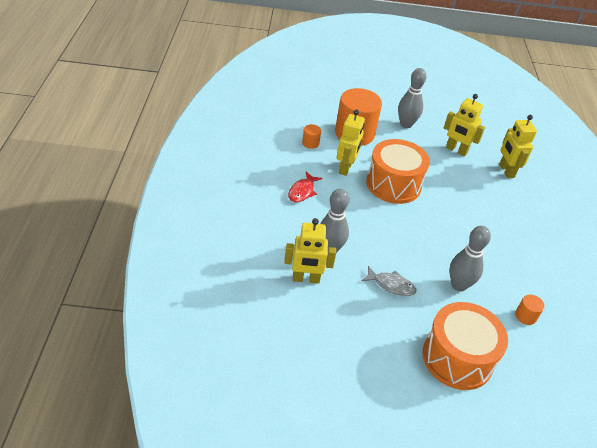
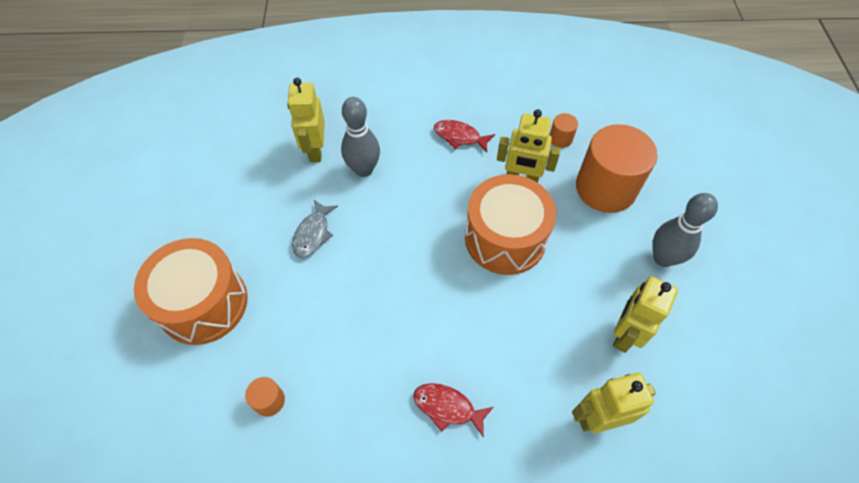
camera: 90 degrees right, 15 degrees up
grey bowling pin [449,226,491,291] -> none
none -> red fish [413,383,493,438]

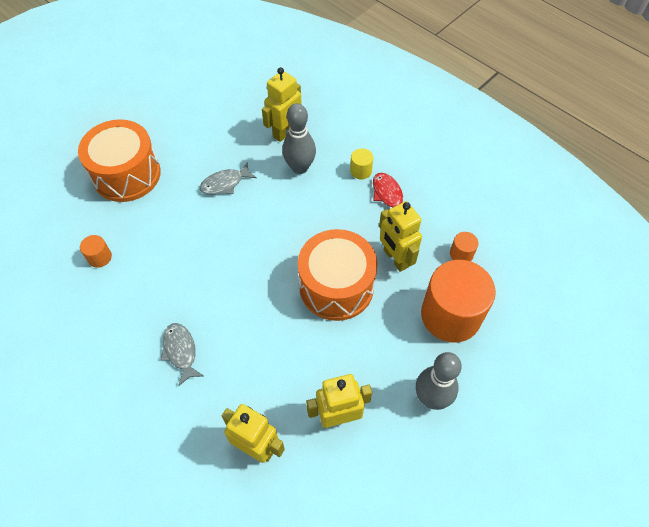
camera: 45 degrees right, 0 degrees up
red fish [413,383,493,438] -> grey fish [160,323,204,387]
none -> yellow cylinder [350,148,373,179]

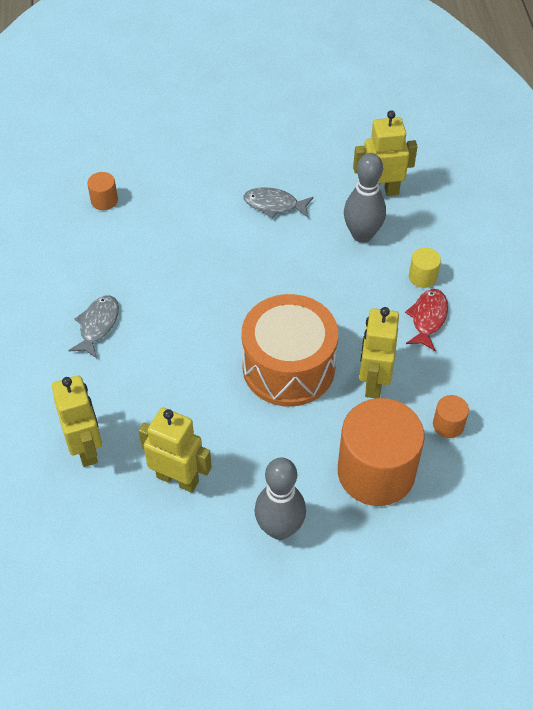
camera: 40 degrees right, 5 degrees down
orange drum [78,119,161,202] -> none

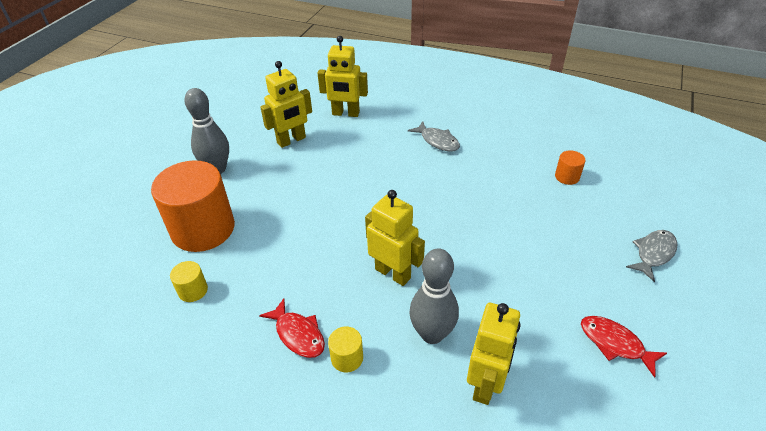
camera: 120 degrees right, 10 degrees down
orange drum [241,294,338,407] -> none
grey fish [243,187,314,219] -> grey fish moved to [626,230,678,282]
yellow robot [359,307,399,398] -> yellow robot moved to [365,190,425,286]
orange cylinder [433,395,469,438] -> yellow cylinder [170,261,208,302]
none -> red fish [581,316,667,378]

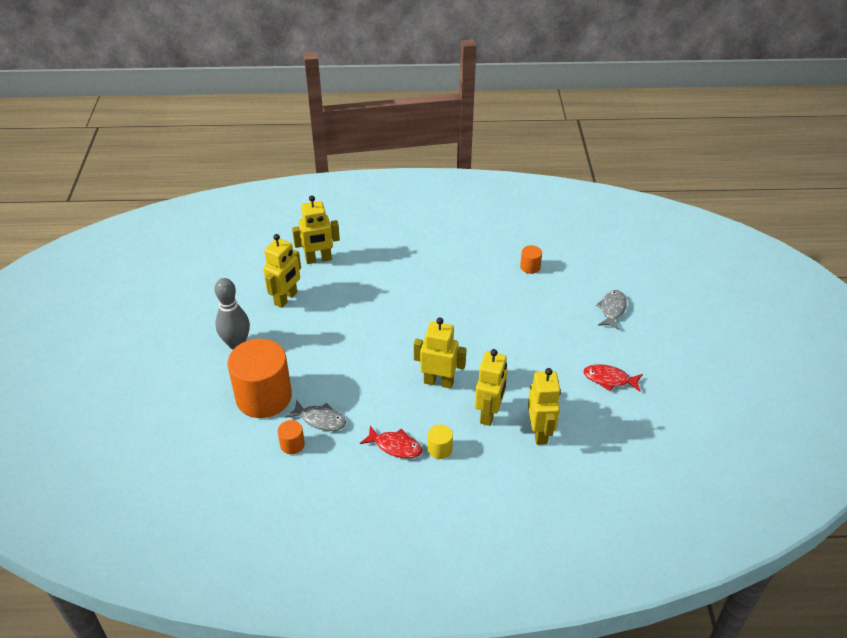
camera: 25 degrees left, 0 degrees up
yellow cylinder [170,261,208,302] -> orange cylinder [278,420,305,454]
grey fish [408,121,460,152] -> grey fish moved to [286,400,346,431]
grey bowling pin [409,249,459,344] -> yellow robot [475,349,507,426]

